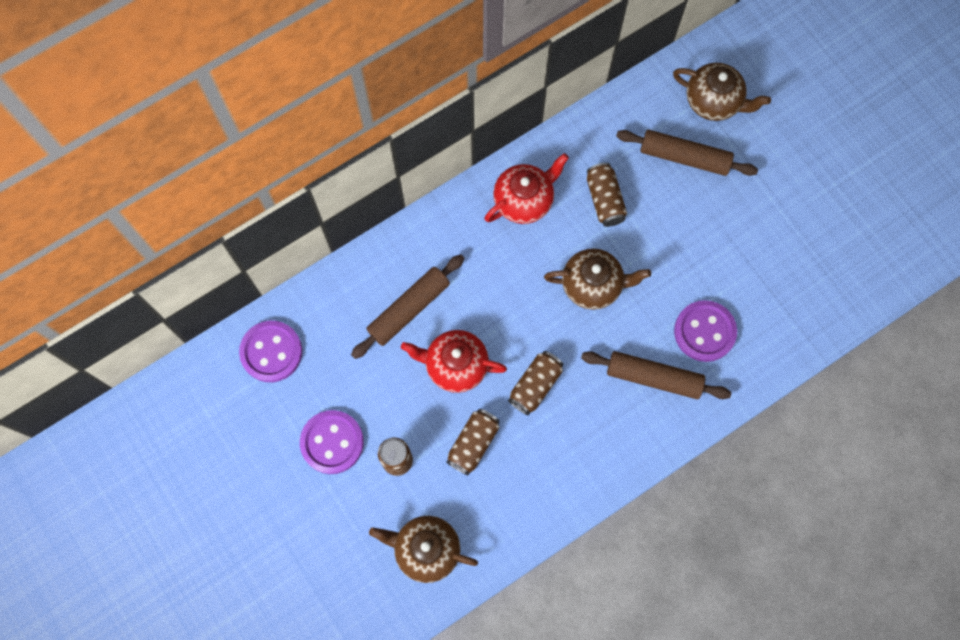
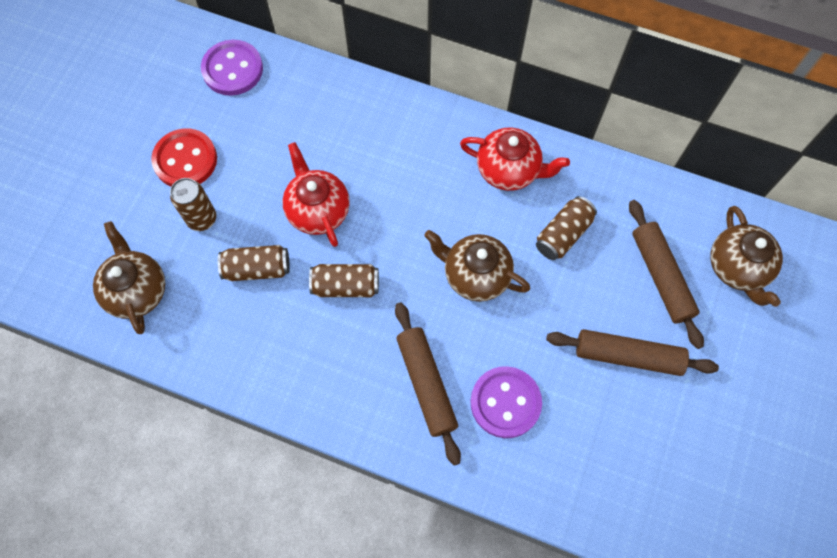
camera: 55 degrees right, 5 degrees down
purple button [300,410,364,474] -> red button [151,129,217,186]
brown rolling pin [351,254,464,359] -> brown rolling pin moved to [546,329,719,376]
brown teapot [544,249,651,310] -> brown teapot turned 150 degrees clockwise [424,230,530,302]

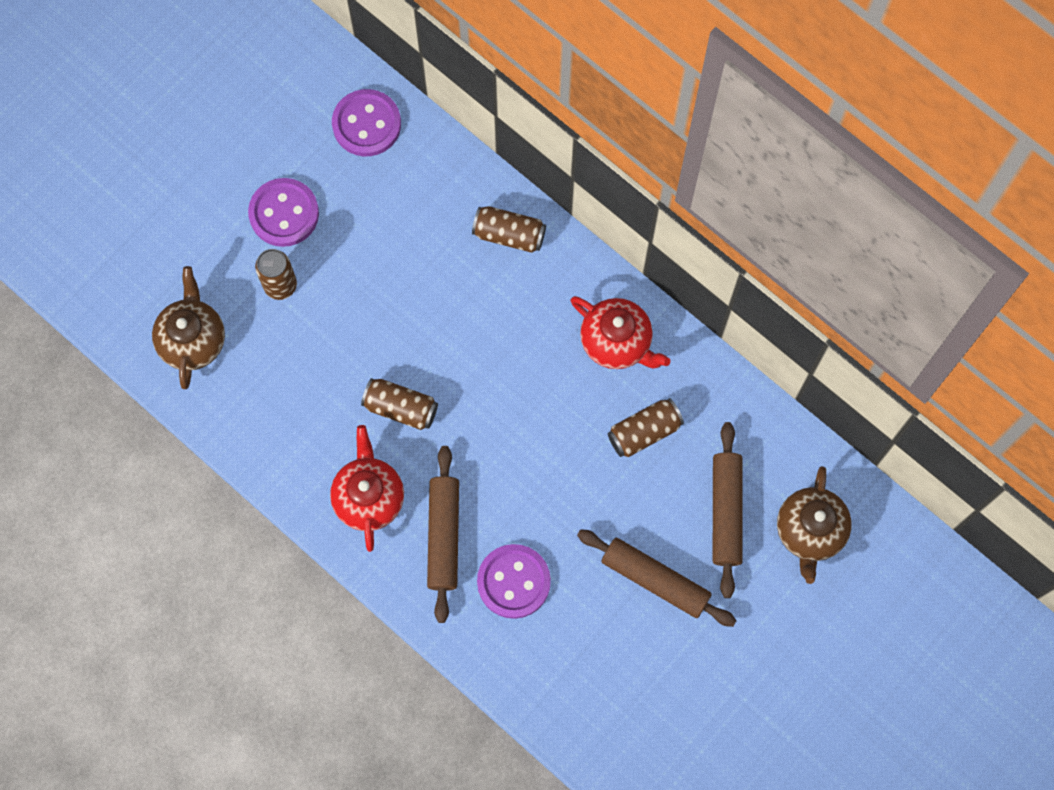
camera: 20 degrees right, 5 degrees up
red button [151,129,217,186] -> purple button [248,178,319,247]
brown can [218,245,290,281] -> brown can moved to [472,206,546,253]
red teapot [283,142,350,247] -> red teapot moved to [330,425,404,552]
brown teapot [424,230,530,302] -> none

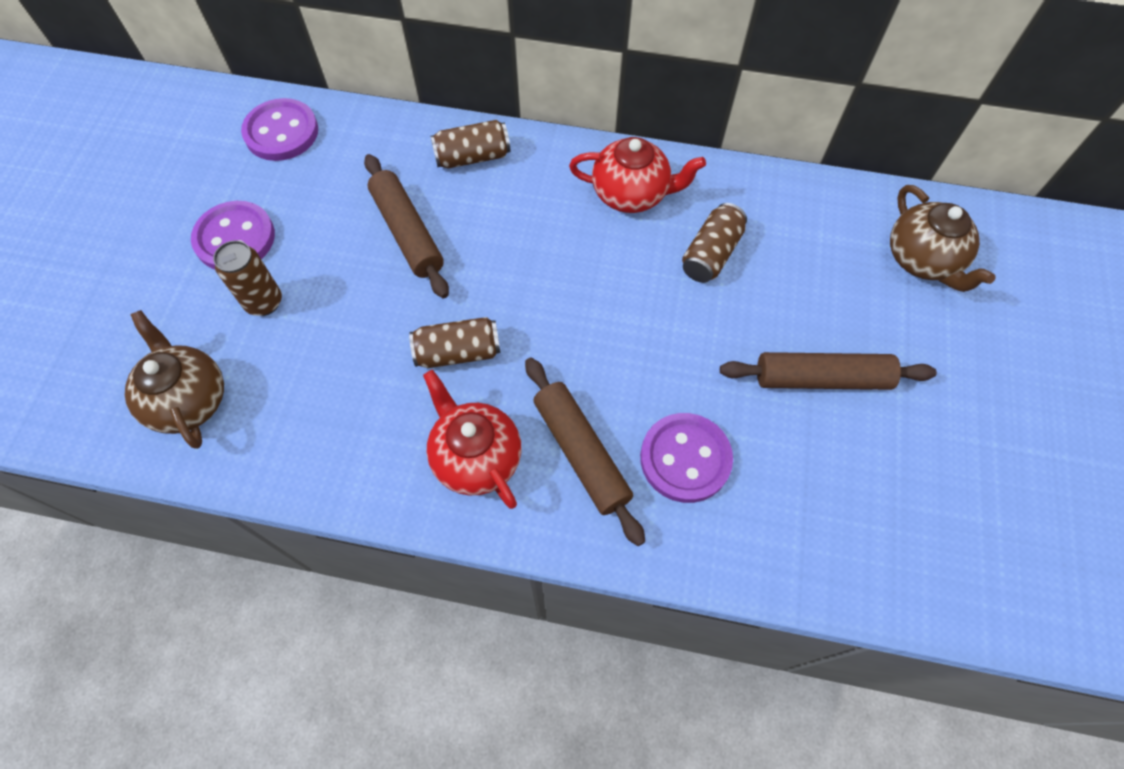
camera: 30 degrees left, 10 degrees down
brown rolling pin [713,422,743,598] -> brown rolling pin moved to [364,154,449,298]

